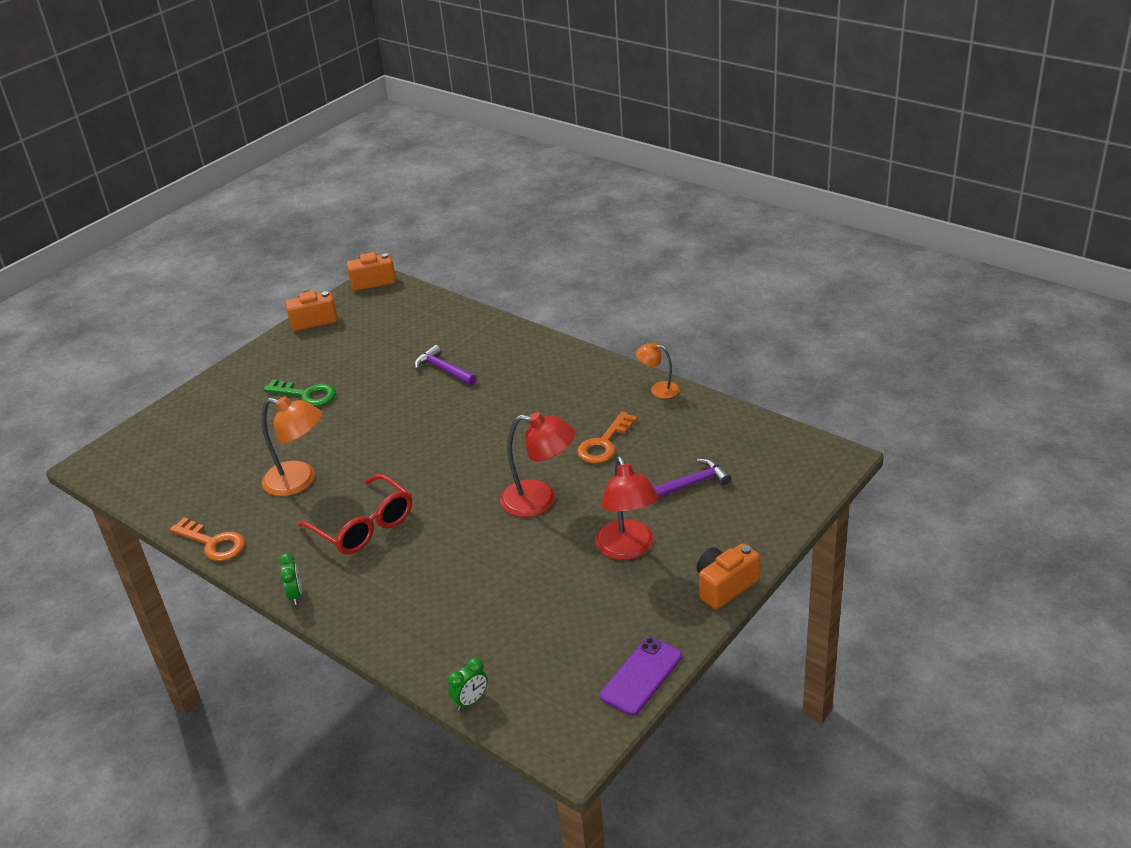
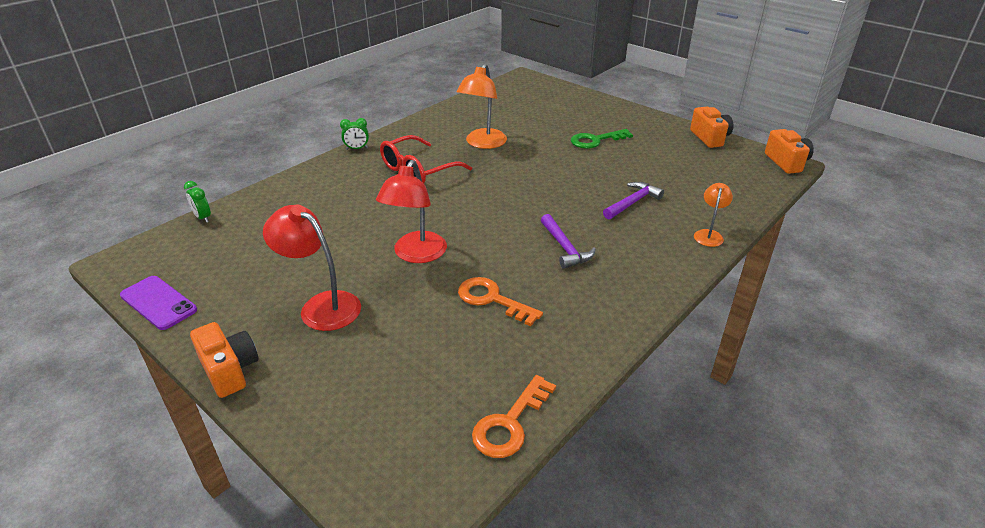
camera: 90 degrees right, 0 degrees up
orange key [170,517,245,561] -> orange key moved to [472,375,556,458]
green key [263,379,336,406] -> green key turned 45 degrees clockwise [571,129,633,149]
red lamp [595,456,659,560] -> red lamp turned 45 degrees clockwise [263,205,361,331]
orange lamp [636,342,680,399] -> orange lamp moved to [694,183,733,247]
purple hammer [654,458,731,498] -> purple hammer moved to [541,214,596,269]

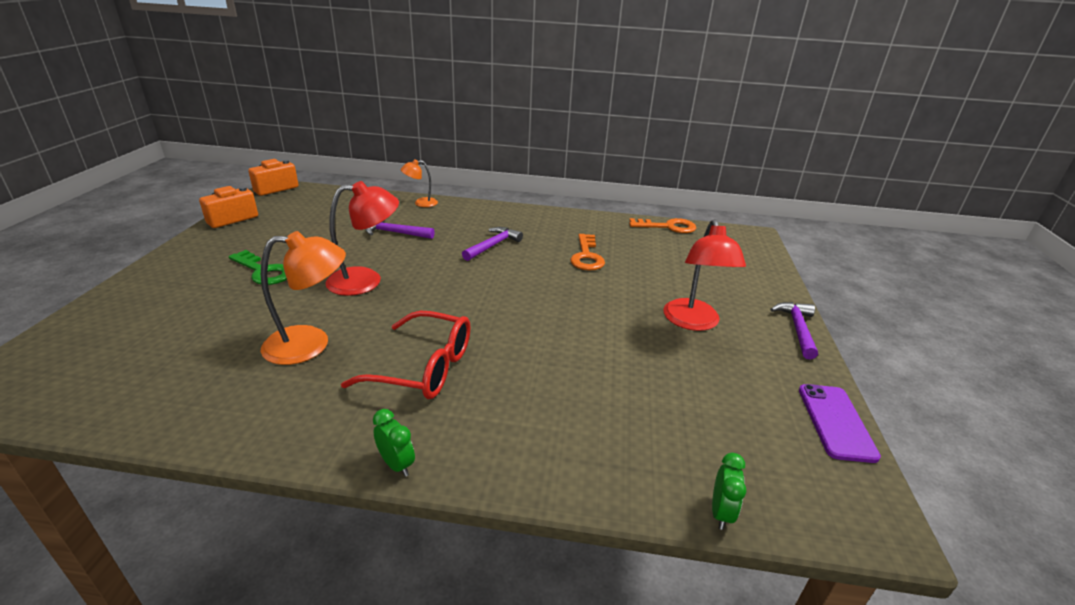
camera: 125 degrees left, 5 degrees down
orange camera [190,322,259,398] -> purple hammer [770,302,818,360]
red lamp [376,160,447,263] -> red lamp moved to [325,181,399,296]

